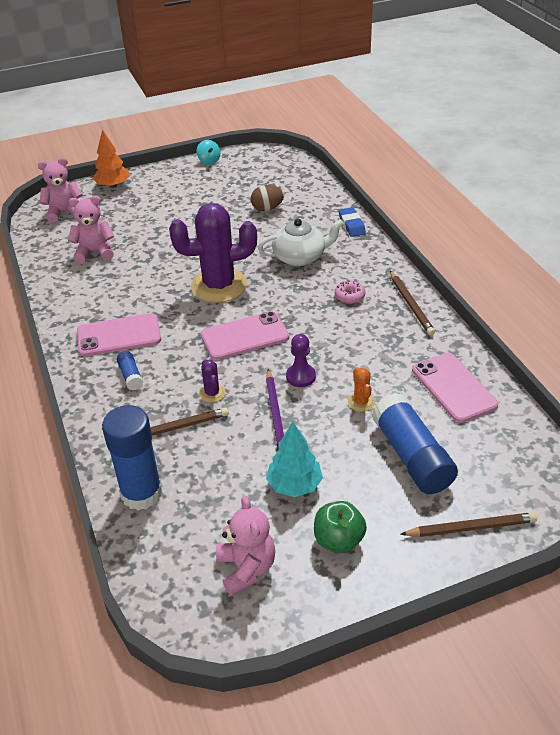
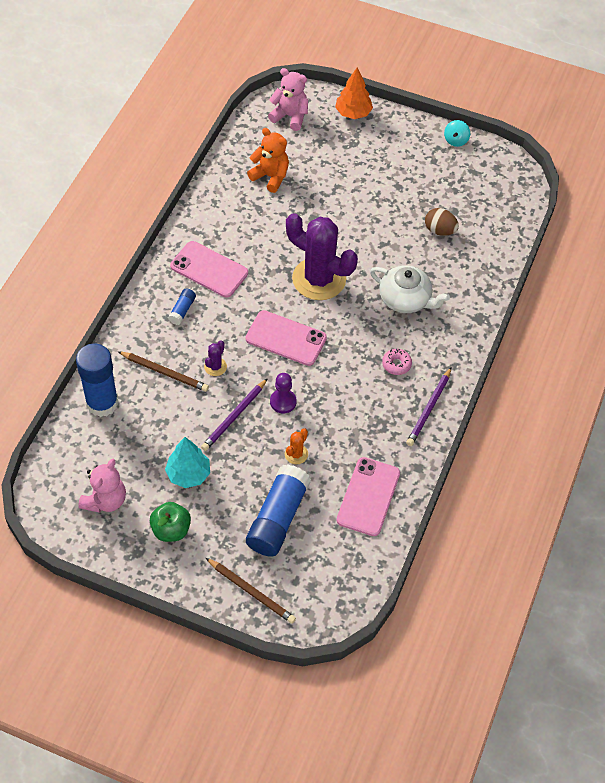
camera: 40 degrees right, 15 degrees up
pink teddy bear [68,196,114,263] -> orange teddy bear [247,128,289,193]
blue eraser [339,207,366,237] -> none
brown pencil [390,271,435,336] -> purple pencil [406,368,451,446]

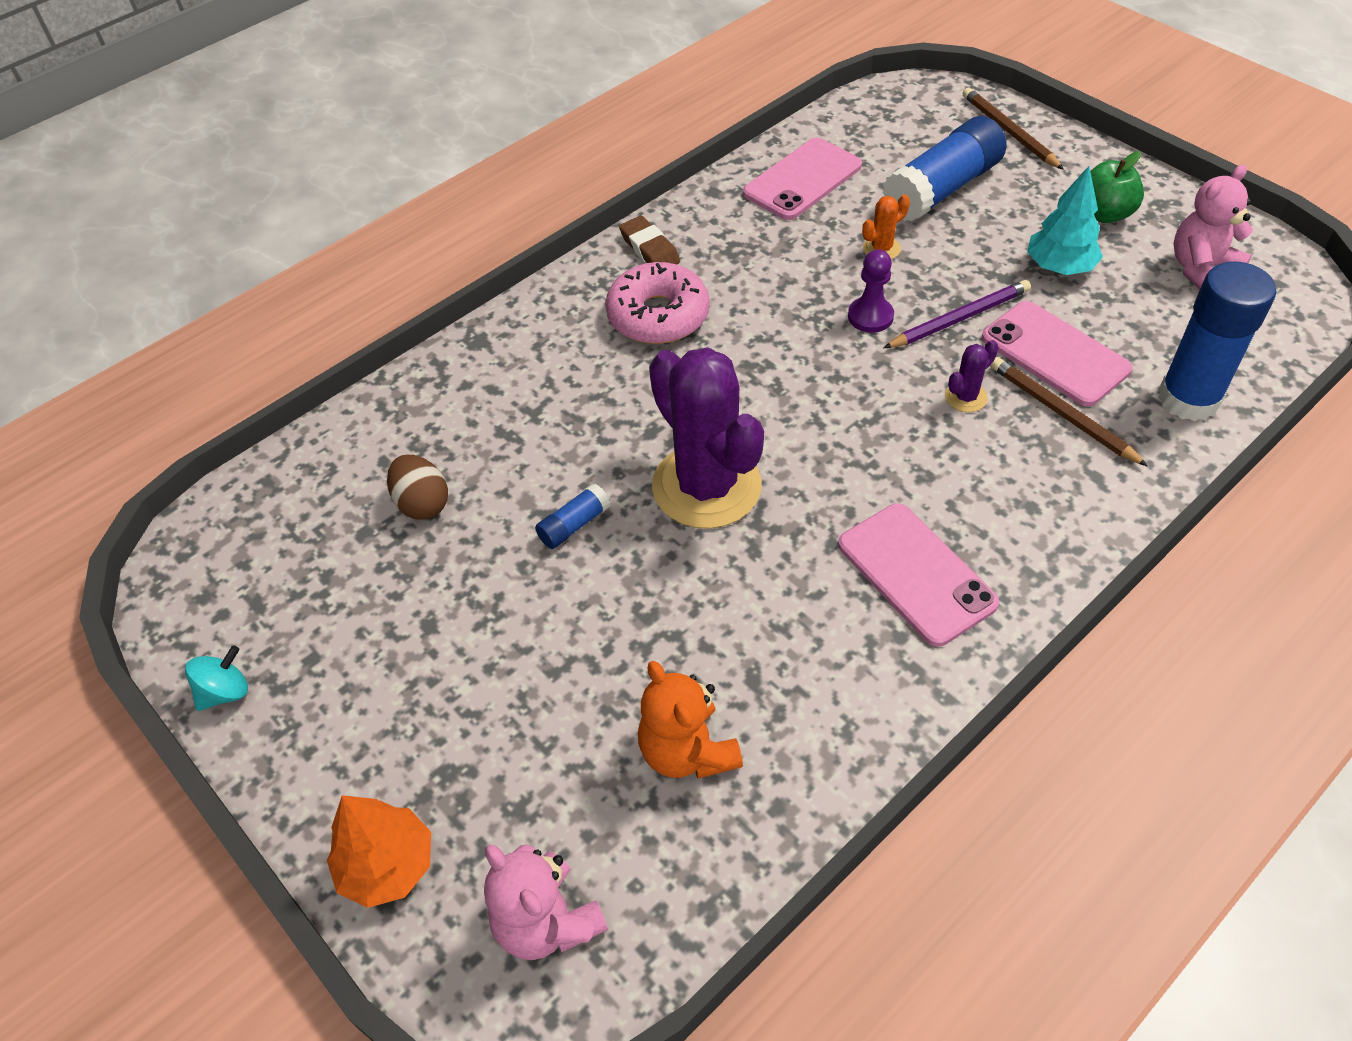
camera: 150 degrees left, 5 degrees down
blue glue stick [168,288,196,325] -> blue glue stick moved to [535,484,611,549]
pink phone [245,310,327,366] -> pink phone moved to [982,301,1133,406]
white teapot [370,265,450,313] -> none
pink donut [382,349,412,375] -> pink donut [605,262,710,344], size x2.01
purple pencil [406,368,451,446] -> brown eraser [619,216,680,265]

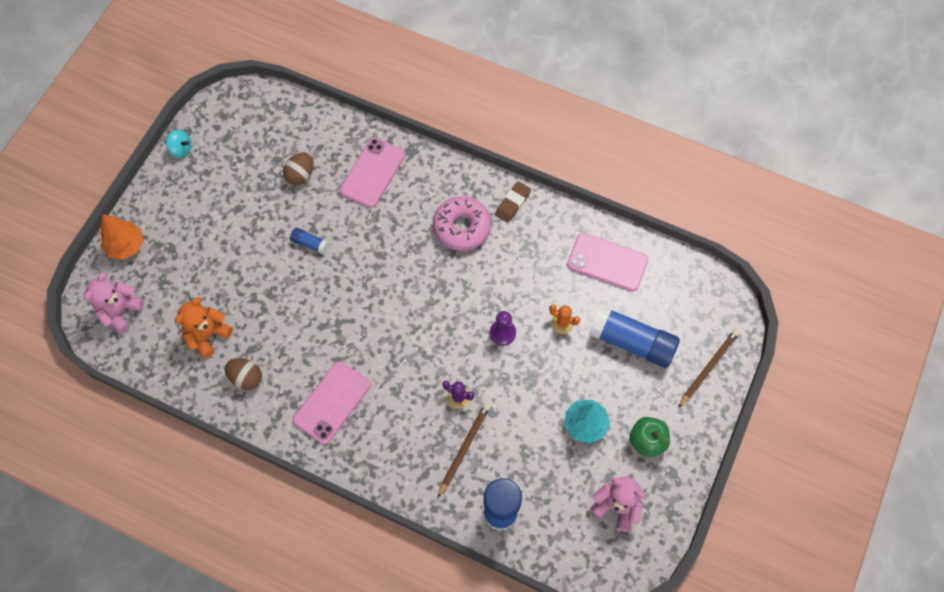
camera: 65 degrees right, 15 degrees up
purple cactus [649,347,764,529] -> none
purple pencil [884,280,1031,348] -> none
pink phone [982,301,1133,406] -> pink phone moved to [340,138,405,208]
none -> brown egg [225,358,262,390]

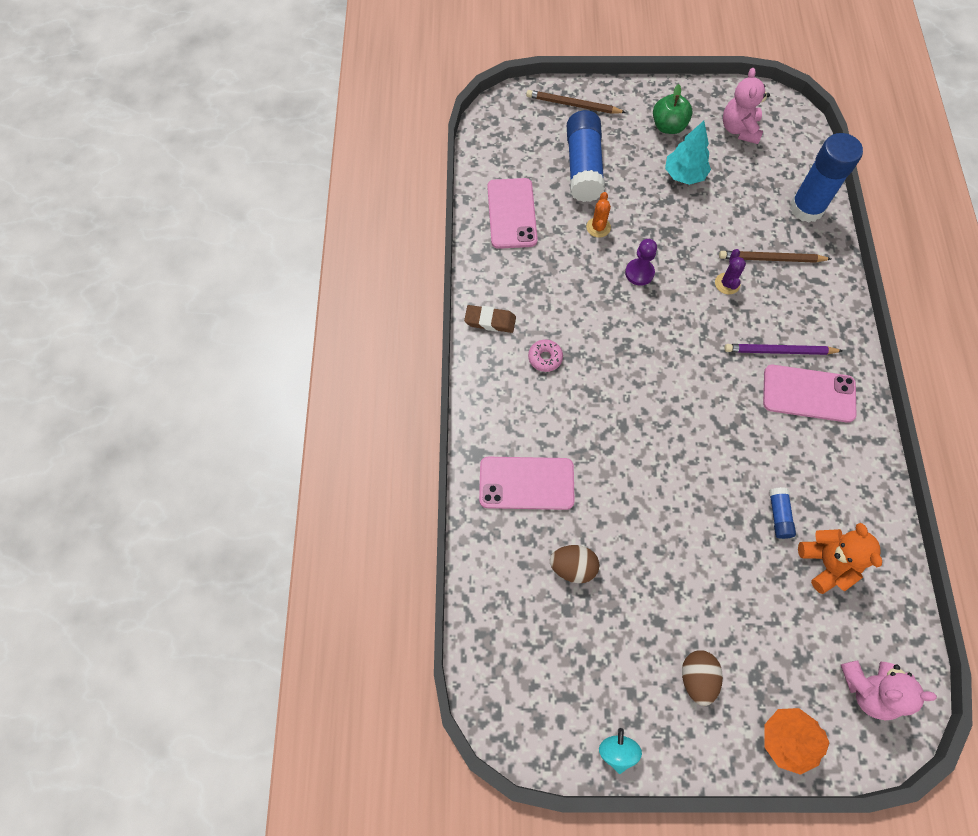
camera: 115 degrees left, 0 degrees up
orange teddy bear [175,297,233,359] -> orange teddy bear turned 120 degrees counterclockwise [798,523,882,594]
brown egg [225,358,262,390] -> brown egg moved to [682,650,723,706]
blue glue stick [290,228,329,254] -> blue glue stick moved to [769,487,796,539]
pink donut [433,196,491,251] -> pink donut [528,339,563,372], size x0.50
none -> purple pencil [724,344,843,355]

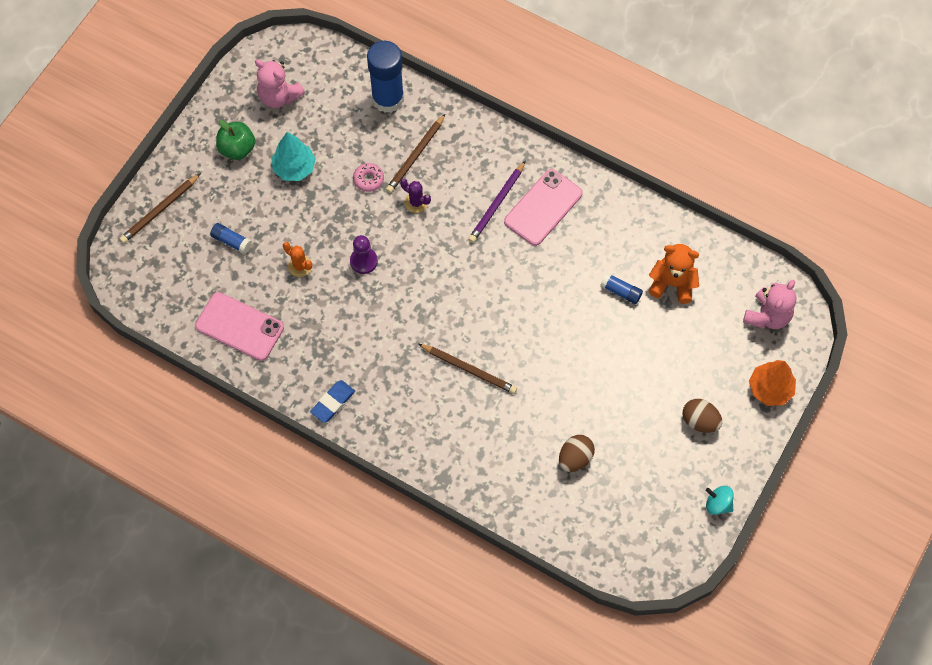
camera: 60 degrees left, 0 degrees up
brown eraser [464,305,516,333] -> blue eraser [310,380,355,423]
pink phone [479,457,575,510] -> none
pink donut [528,339,563,372] -> pink donut moved to [353,163,384,192]
blue glue stick [567,110,605,202] -> blue glue stick [210,223,252,254], size x0.46
none -> brown pencil [419,344,517,394]

